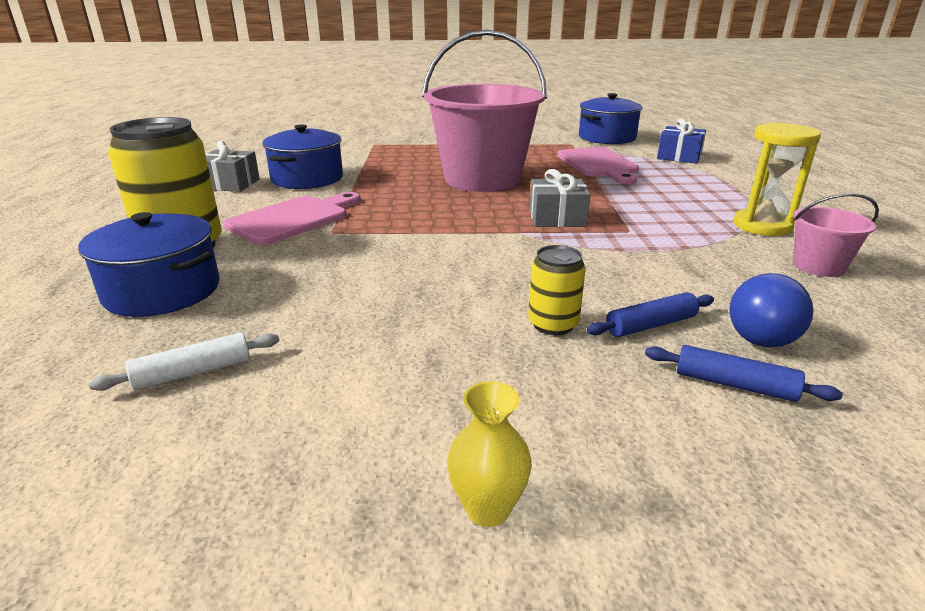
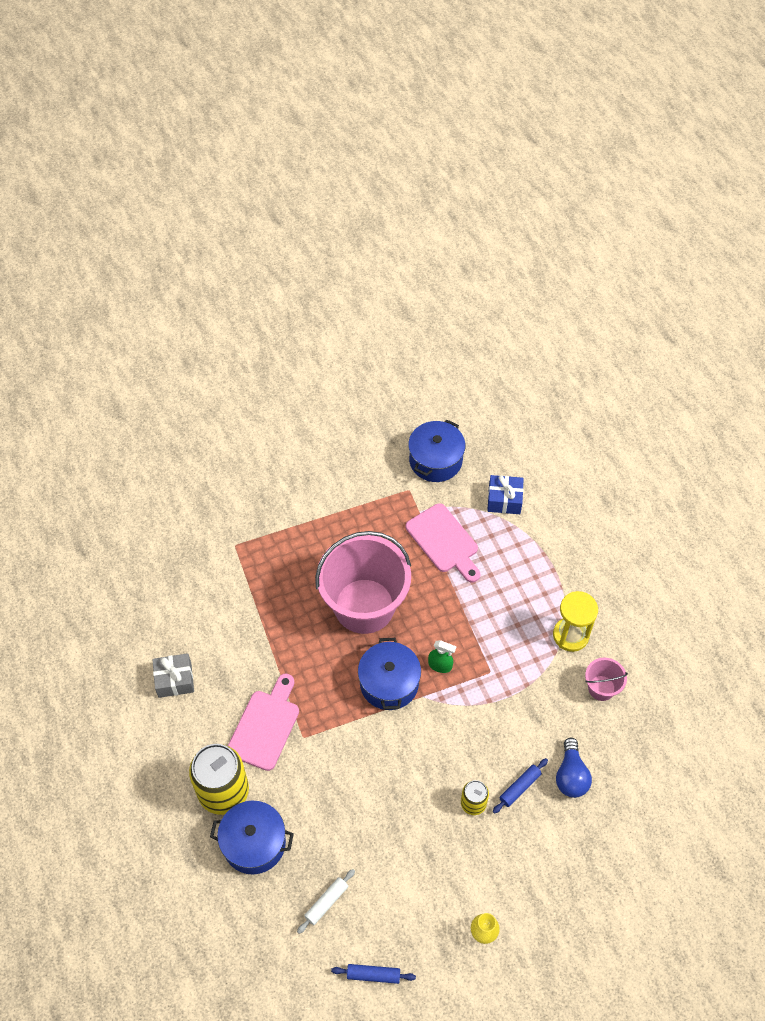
camera: 20 degrees left, 30 degrees up
blue pot [262,125,343,189] -> blue pot moved to [358,638,421,710]
grey gift [530,169,591,227] -> green spray bottle [428,640,456,673]
blue rolling pin [645,345,843,402] -> blue rolling pin moved to [331,964,416,984]

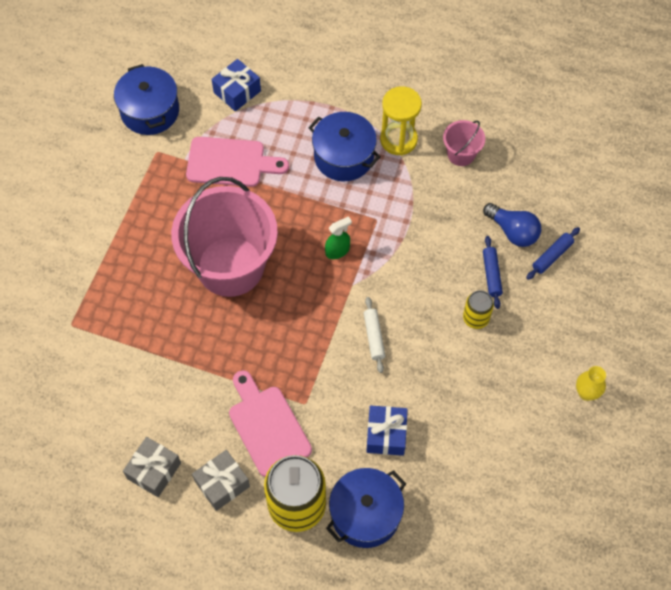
camera: 50 degrees left, 5 degrees up
white rolling pin [297,869,355,934] -> white rolling pin moved to [364,297,385,373]
blue rolling pin [331,964,416,984] -> blue rolling pin moved to [526,227,580,280]
blue pot [358,638,421,710] -> blue pot moved to [308,112,381,181]
none -> grey gift [192,450,250,511]
none -> blue gift [366,405,408,456]

